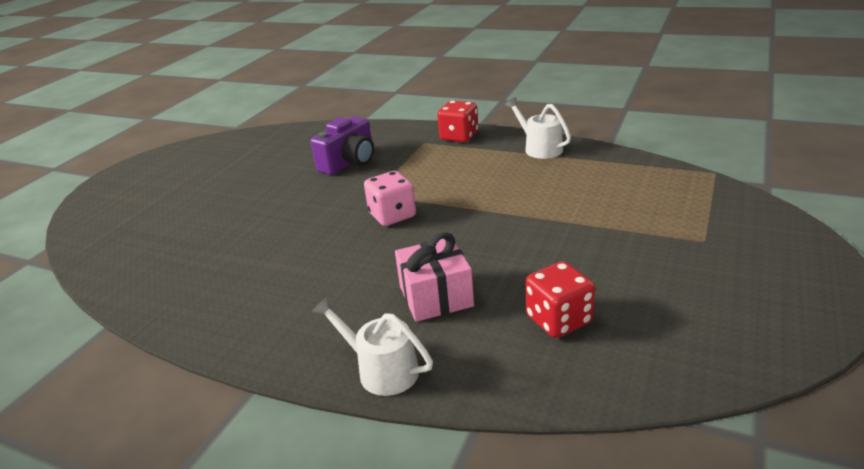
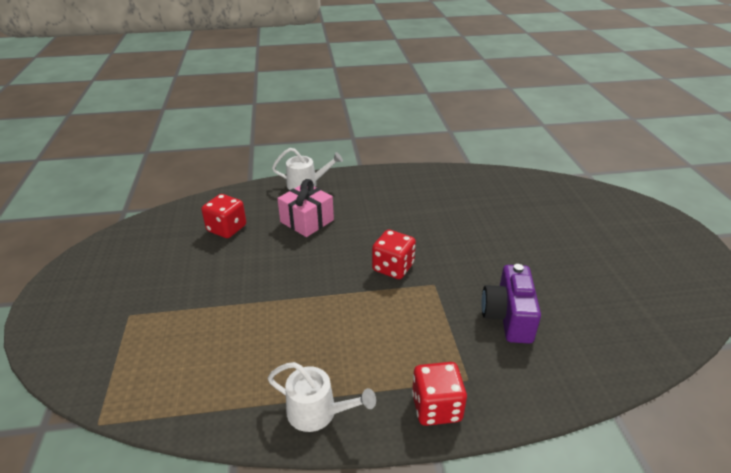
camera: 145 degrees right, 5 degrees up
pink dice [364,171,416,226] -> red dice [372,230,416,279]

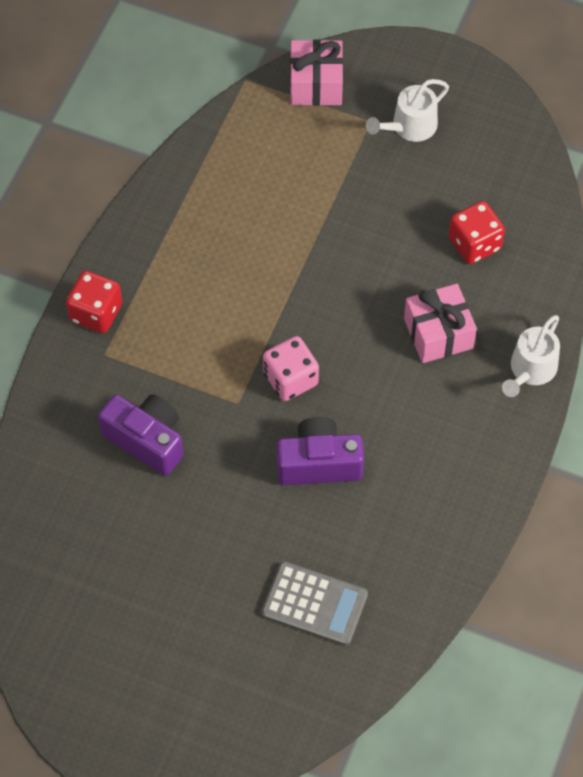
camera: 120 degrees right, 25 degrees up
white watering can [268,362,376,432] -> white watering can moved to [366,79,449,142]
red dice [372,230,416,279] -> pink dice [263,336,319,401]
none -> grey calculator [262,561,368,646]
none -> purple camera [276,417,364,485]
none -> pink gift [290,39,343,106]

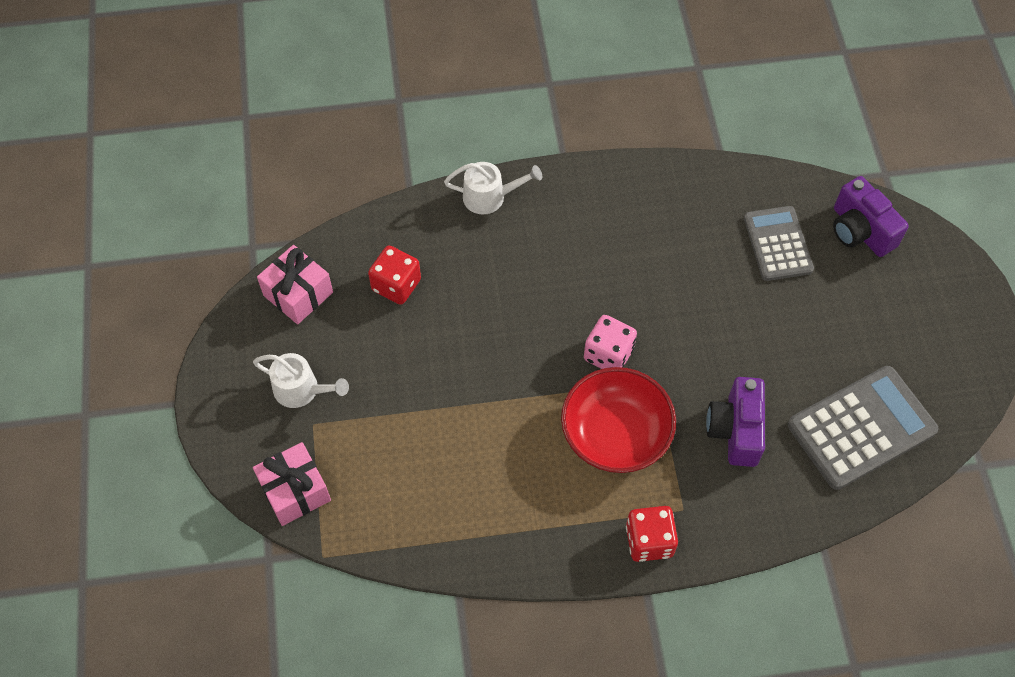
camera: 120 degrees left, 0 degrees up
purple camera [276,417,364,485] -> purple camera moved to [833,176,909,257]
pink gift [404,284,477,363] -> pink gift moved to [257,245,333,324]
none -> red bowl [561,367,676,473]
none -> grey calculator [788,366,939,490]

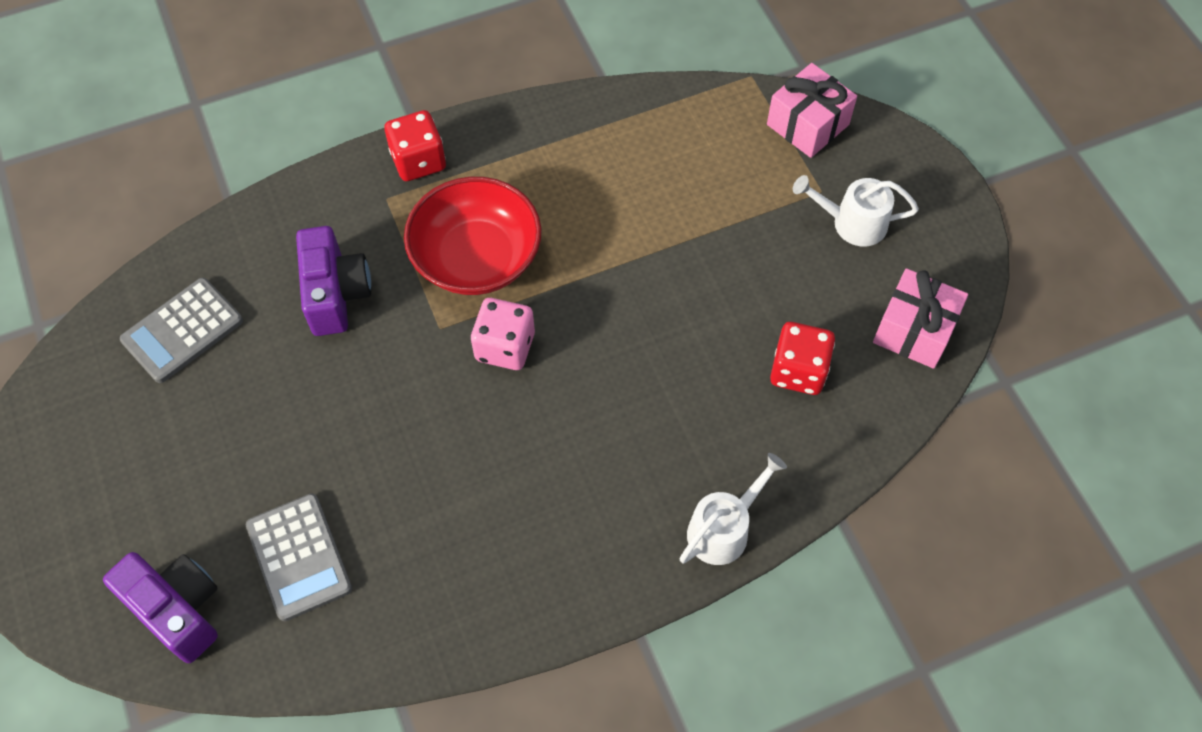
camera: 165 degrees right, 0 degrees up
white watering can [444,162,542,214] -> white watering can turned 150 degrees clockwise [679,453,787,565]
grey calculator [788,366,939,490] -> grey calculator [120,278,243,383], size x0.66

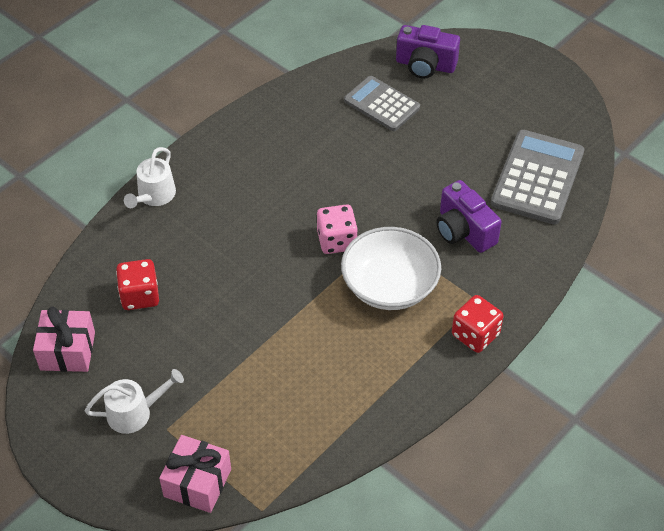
camera: 155 degrees right, 10 degrees down
grey calculator [120,278,243,383] -> grey calculator [491,130,584,224], size x1.51
red bowl [404,177,542,295] -> white bowl [341,227,441,310]

